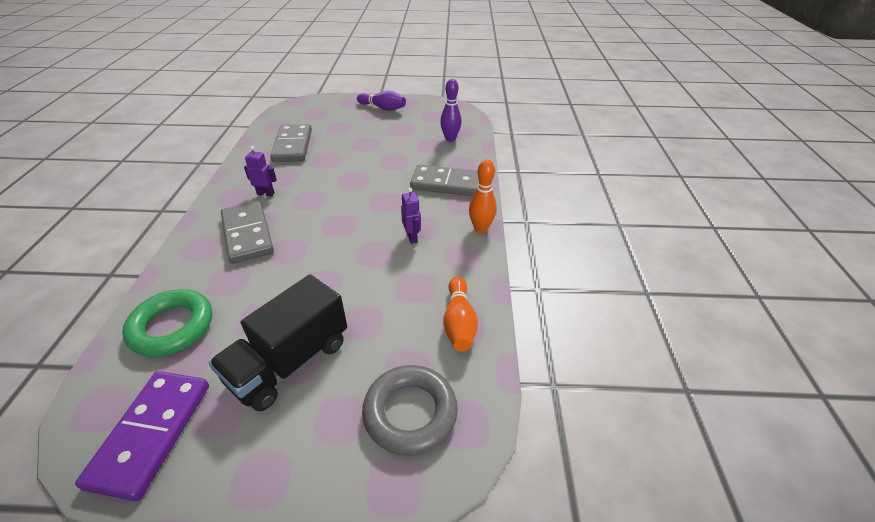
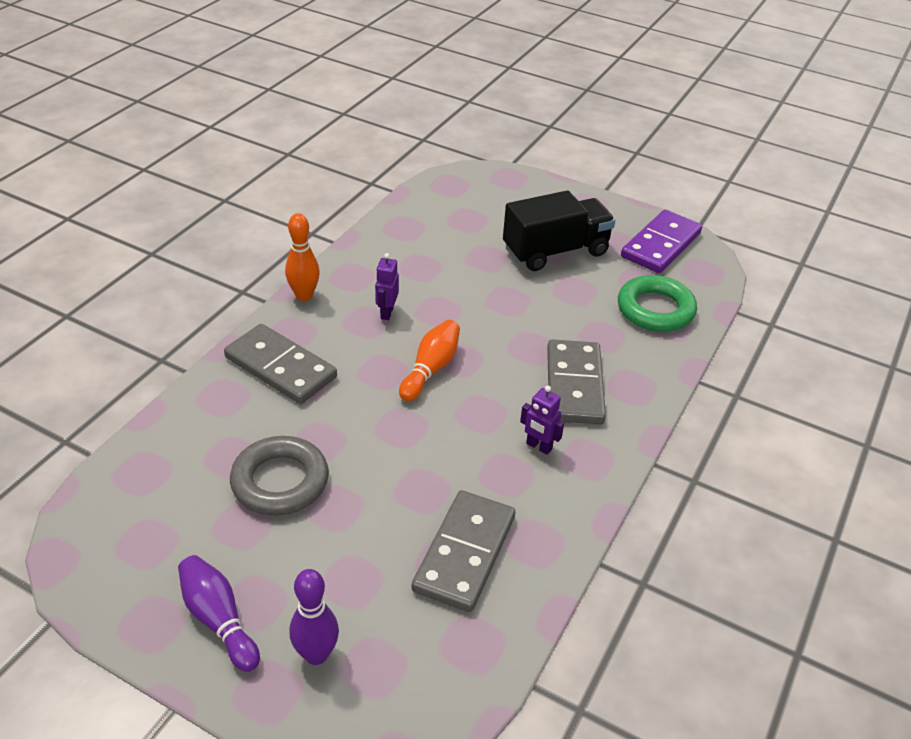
camera: 155 degrees left, 0 degrees up
grey ring [362,365,458,456] -> grey ring moved to [230,436,329,516]
purple bowling pin [440,79,462,142] -> purple bowling pin moved to [289,569,339,665]
orange bowling pin [443,276,478,351] -> orange bowling pin moved to [399,320,460,401]

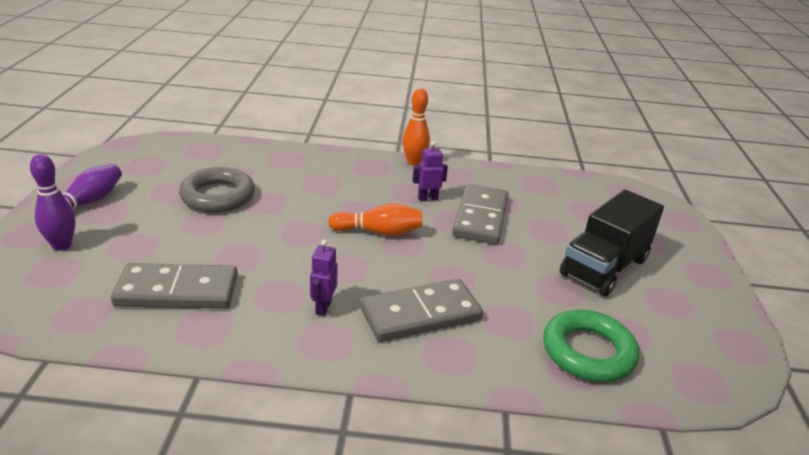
camera: 65 degrees right, 10 degrees down
grey domino [224,324,337,404] -> grey domino moved to [452,184,509,244]
black truck [503,190,615,271] -> black truck turned 90 degrees clockwise [560,190,664,296]
purple domino [621,210,702,273] -> none

